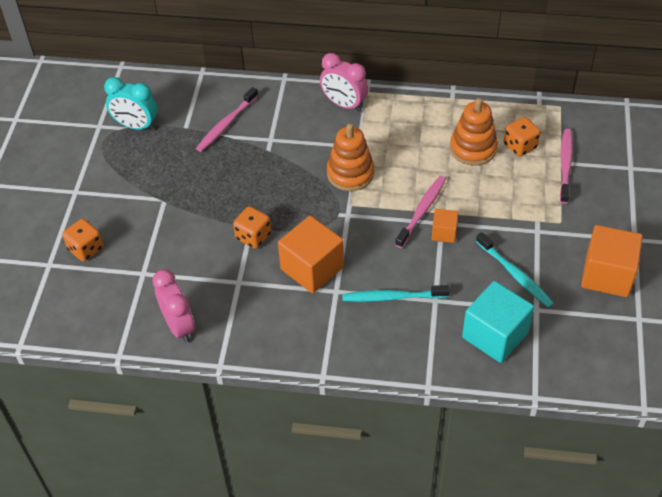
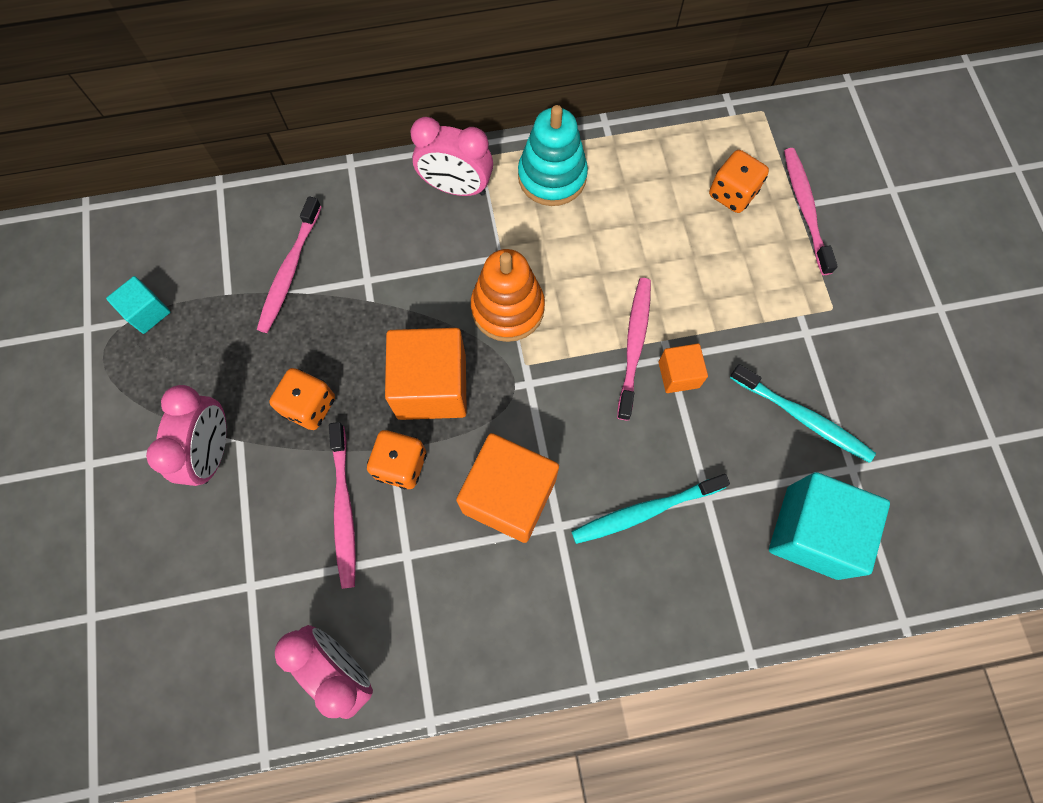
camera: 20 degrees left, 20 degrees up
orange dice [62,219,103,262] -> orange dice moved to [269,368,335,430]
turquoise clock [104,77,157,130] -> turquoise cube [106,276,170,334]
orange stacking toy [450,98,498,166] -> none
orange cube [581,225,643,297] -> orange cube moved to [385,328,467,420]
none -> pink clock [146,385,227,486]
none -> pink toothbrush [329,422,356,589]
none -> turquoise stacking toy [518,105,588,206]

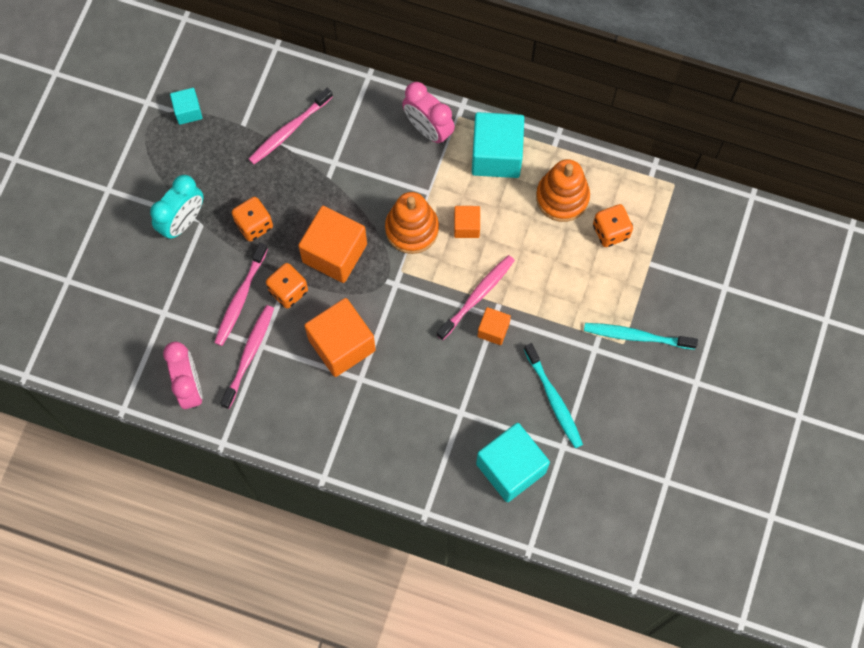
camera: 30 degrees right, 0 degrees up
pink clock [146,385,227,486] -> turquoise clock [150,175,204,239]
turquoise stacking toy [518,105,588,206] -> turquoise cube [472,112,524,178]
turquoise toothbrush [571,474,730,544] -> turquoise toothbrush moved to [584,323,698,350]
pink toothbrush [784,148,838,275] -> pink toothbrush moved to [220,305,274,409]
none -> orange cube [454,206,480,238]
none -> orange stacking toy [536,159,590,222]

